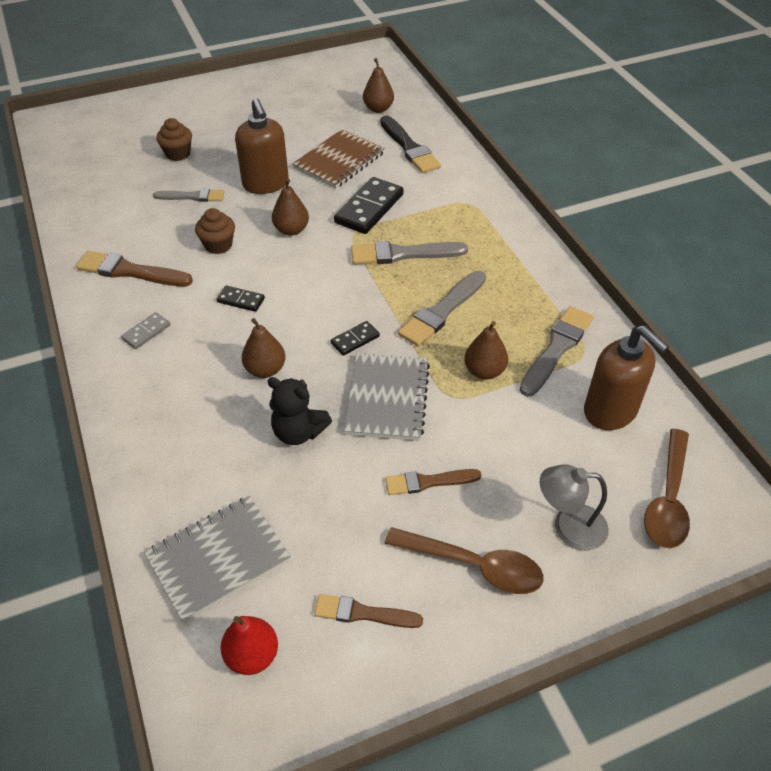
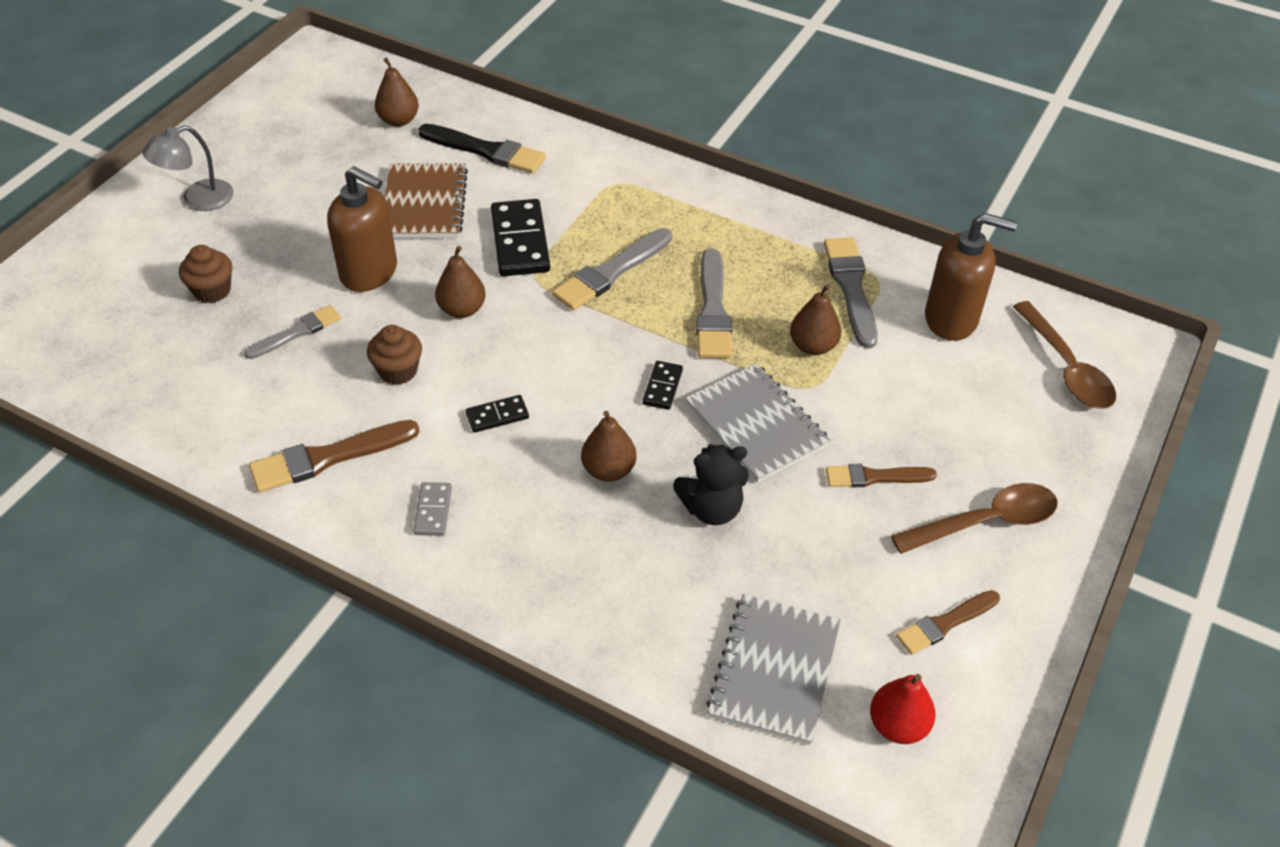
camera: 40 degrees left, 0 degrees up
brown brush [385,469,481,495] -> brown brush turned 45 degrees clockwise [826,464,937,488]
grey lamp [540,465,609,551] -> grey lamp moved to [143,125,234,211]

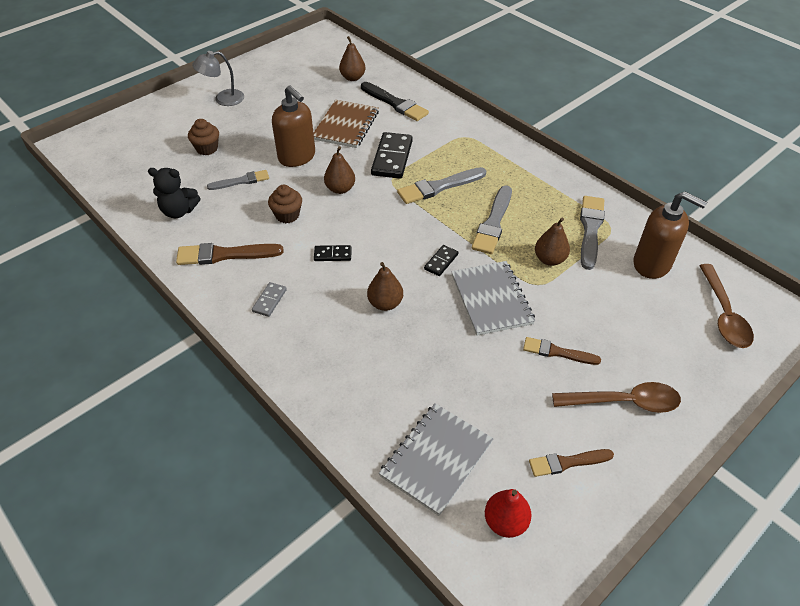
camera: 20 degrees right, 0 degrees up
black teddy bear [673,444,749,525] -> black teddy bear moved to [148,168,200,218]

